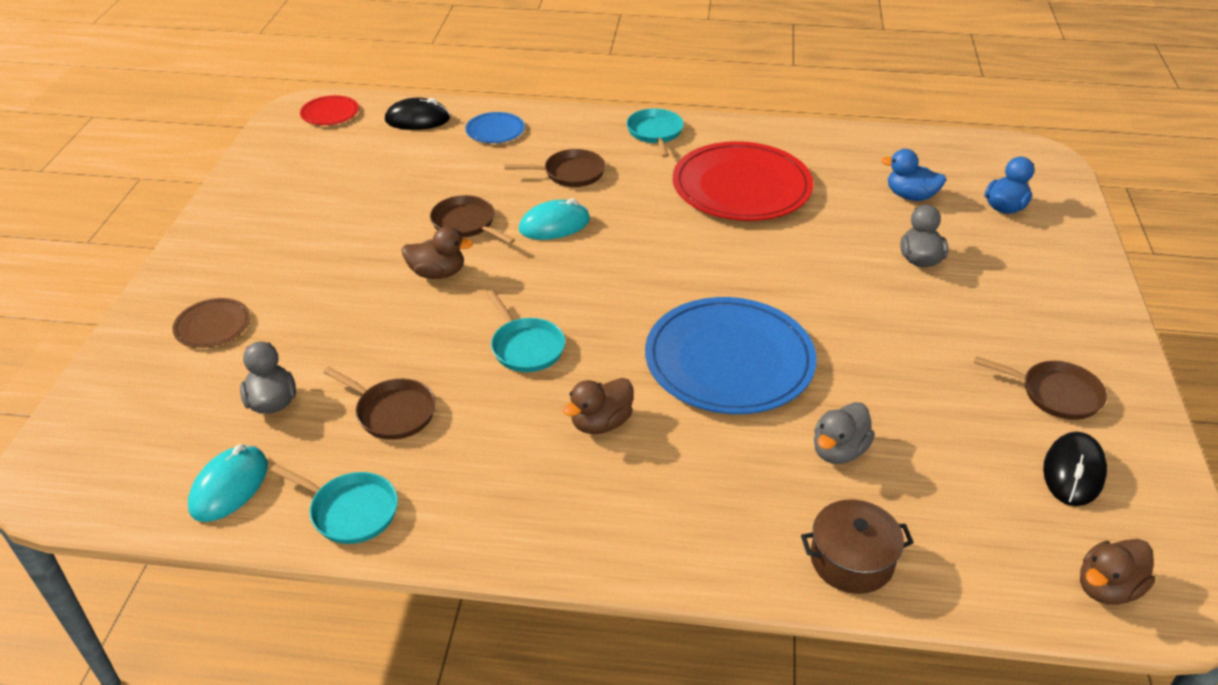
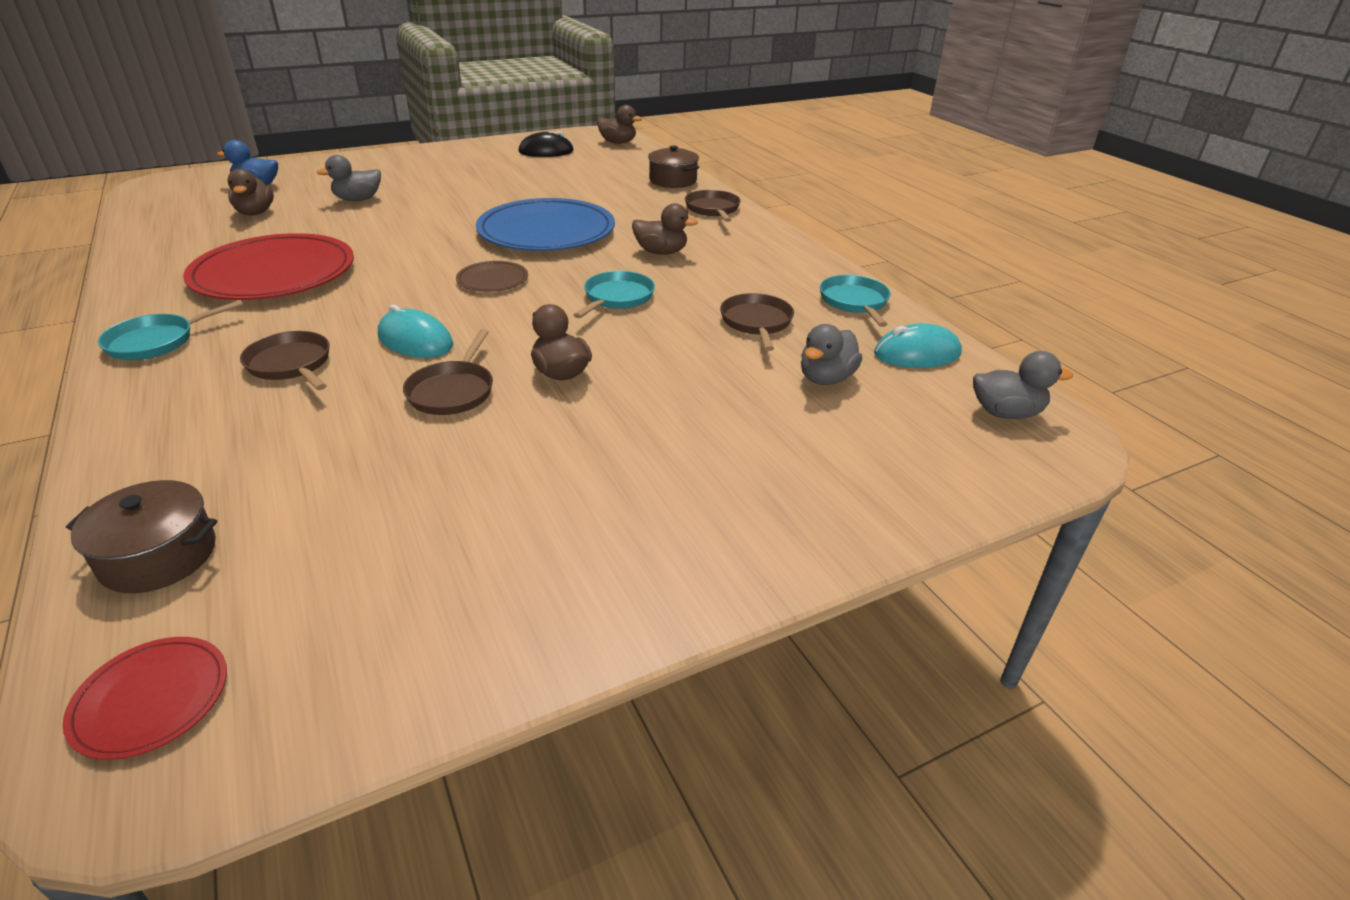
camera: 125 degrees left, 5 degrees down
brown plate [173,298,250,348] -> brown plate moved to [456,261,528,292]
black mouse [385,98,450,130] -> brown pot [66,480,217,593]
blue plate [465,112,525,143] -> none
grey duck [814,402,875,464] -> grey duck moved to [973,351,1073,419]
blue duck [881,149,947,201] -> brown duck [228,169,274,215]
brown pan [974,356,1107,420] -> brown pan moved to [685,190,741,222]

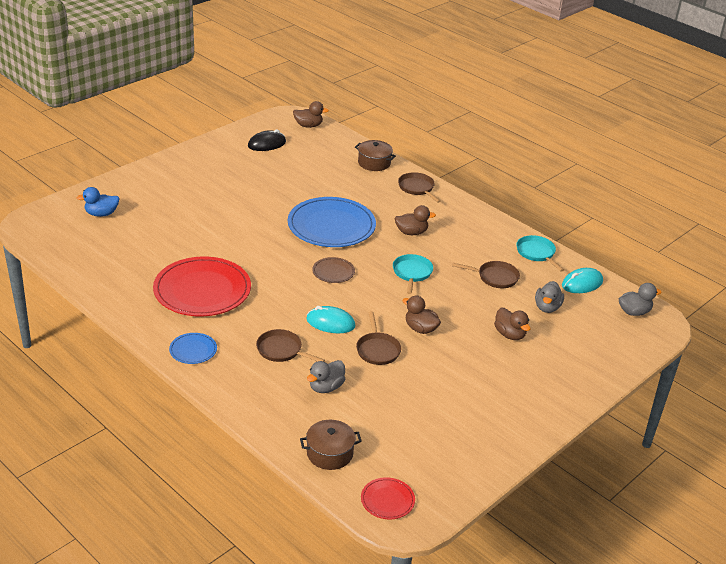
camera: 20 degrees left, 0 degrees up
turquoise pan [98,300,243,360] -> blue plate [169,333,217,364]
brown duck [228,169,274,215] -> brown duck moved to [494,308,531,340]
grey duck [317,155,381,201] -> grey duck moved to [307,360,345,393]
brown pan [720,293,794,351] -> brown pan turned 120 degrees clockwise [452,261,520,288]

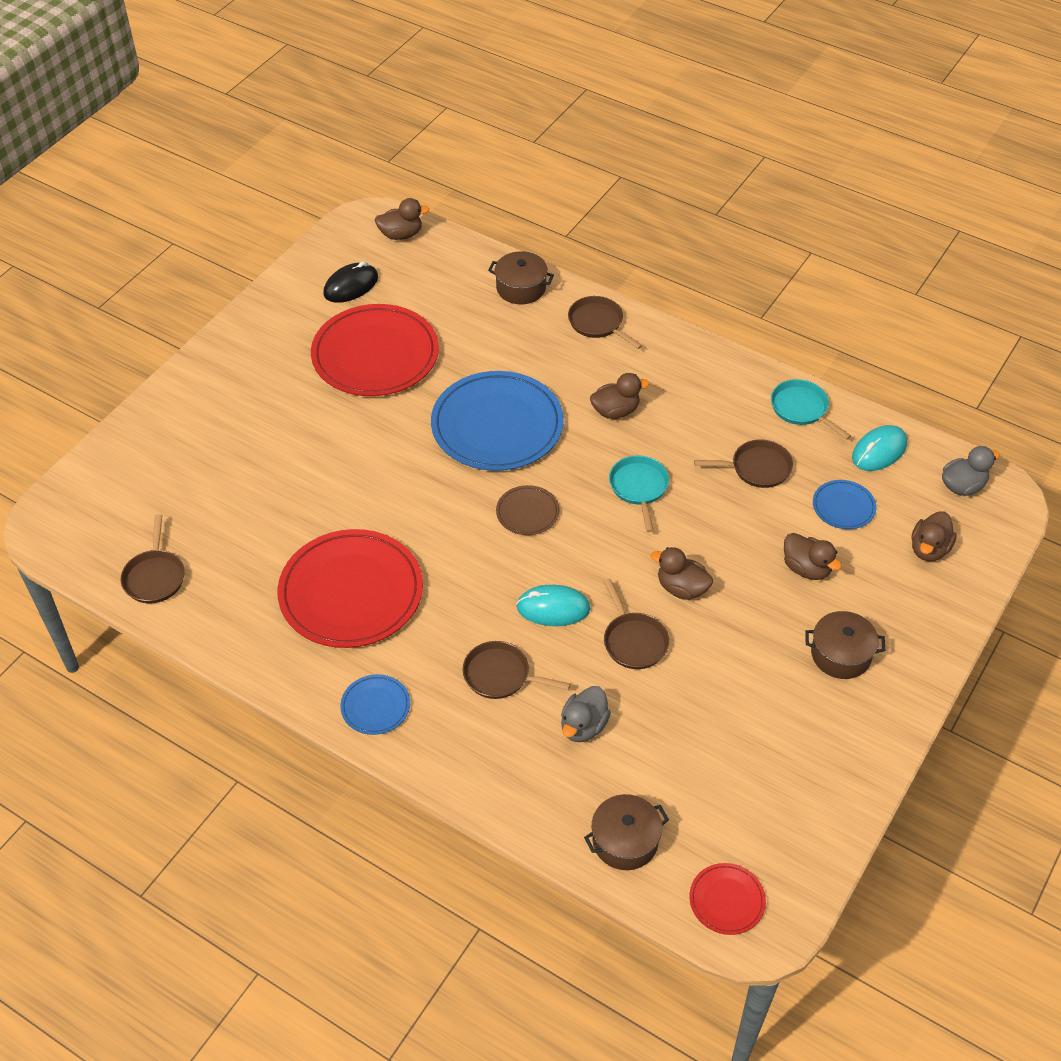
camera: 10 degrees left, 15 degrees up
blue duck [77,187,120,217] -> none
grey duck [535,281,564,313] -> blue plate [813,480,876,529]
none -> brown pan [121,514,185,603]
none -> red plate [311,304,439,396]
none -> brown pot [805,611,885,679]
none -> brown duck [911,511,957,561]

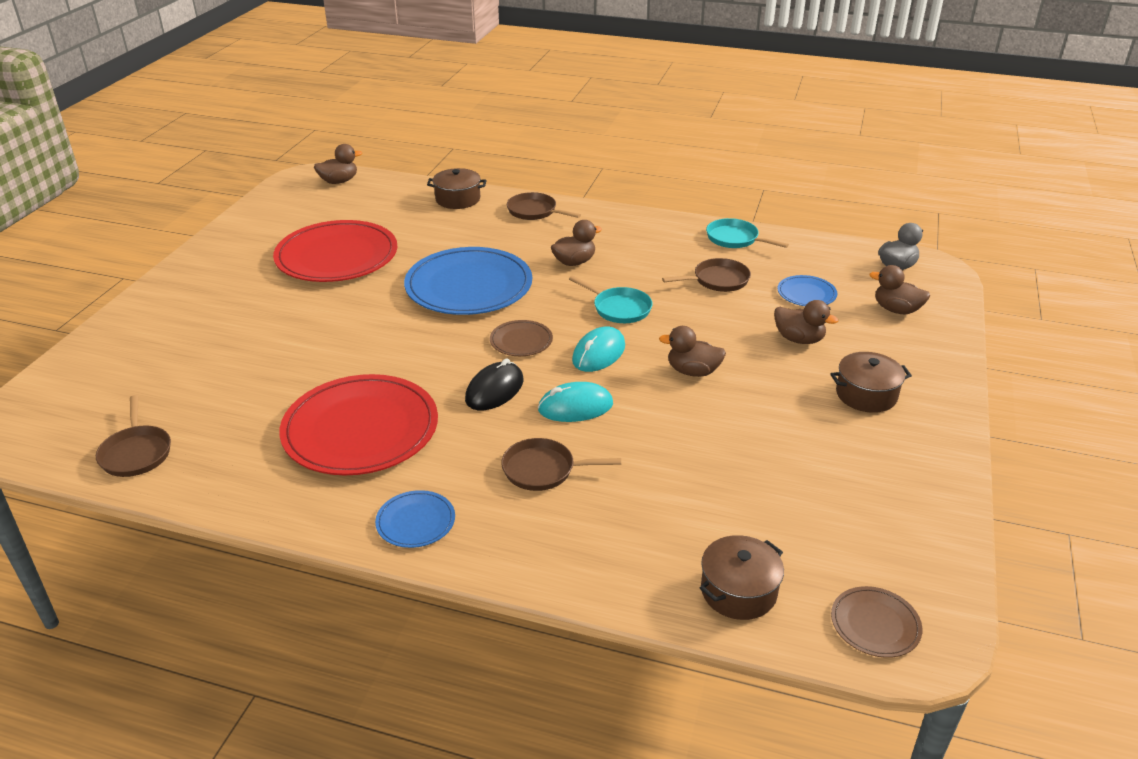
camera: 15 degrees left, 15 degrees down
black mouse [323,261,378,303] -> black mouse moved to [465,358,524,410]
grey duck [561,686,611,742] -> none
brown pan [604,579,669,669] -> none
turquoise pan [609,455,669,532] -> turquoise pan turned 150 degrees clockwise [569,276,652,323]
red plate [689,863,766,935] -> brown plate [831,586,922,658]
turquoise mouse [852,425,907,471] -> turquoise mouse moved to [572,326,625,372]
brown duck [911,511,957,561] -> brown duck turned 105 degrees clockwise [869,265,930,314]

